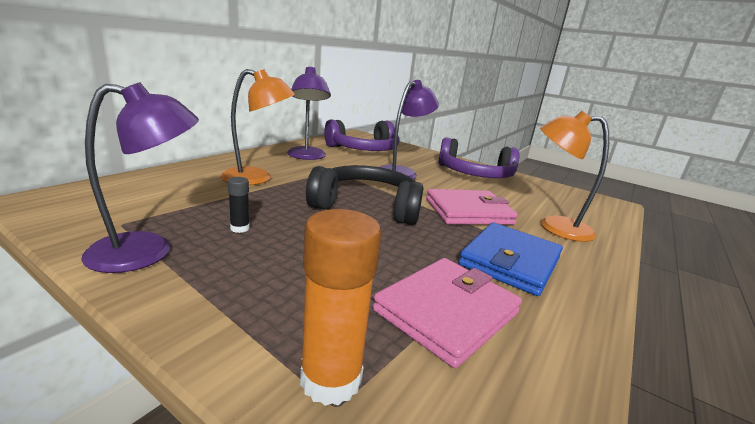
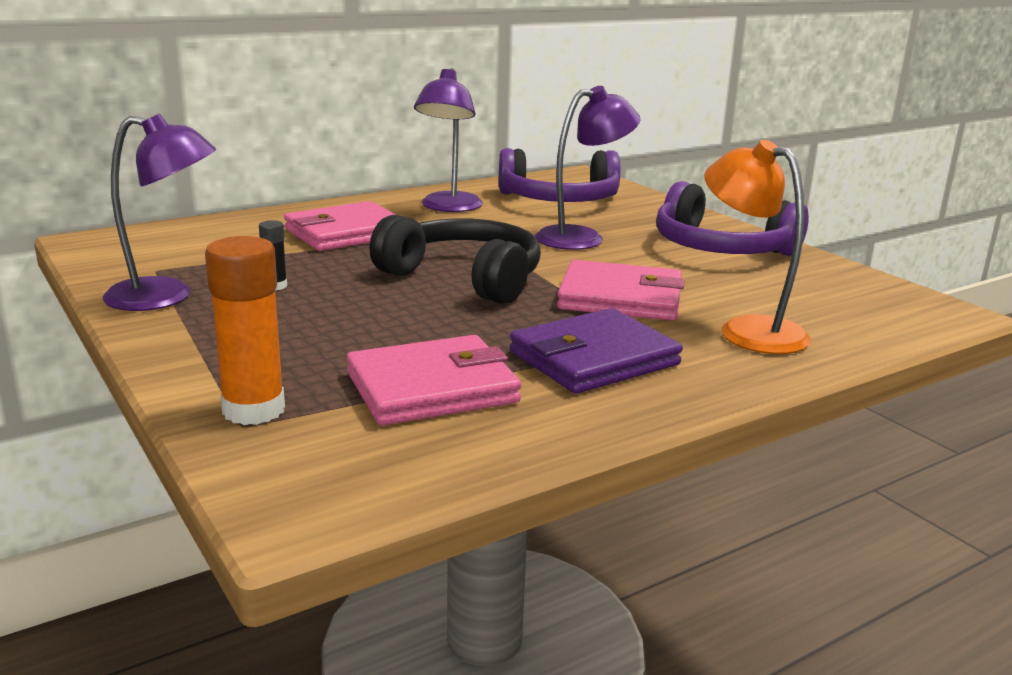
camera: 25 degrees right, 0 degrees up
orange lamp [221,69,295,185] -> pink wallet [284,201,396,251]
blue wallet [459,223,563,296] -> purple wallet [510,308,683,394]

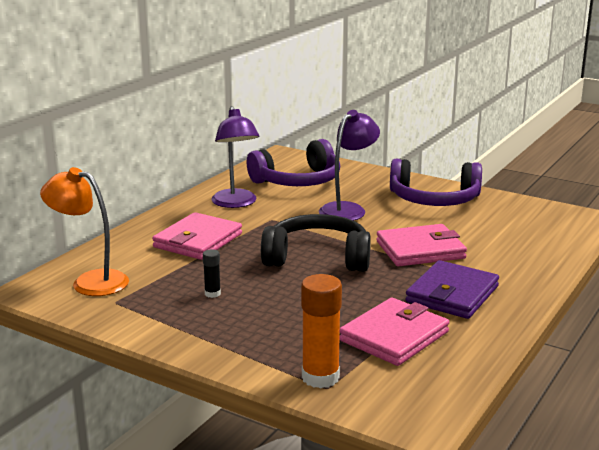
camera: 25 degrees left, 0 degrees up
purple lamp [103,113,216,311] -> none
orange lamp [704,140,811,354] -> orange lamp moved to [40,167,129,296]

